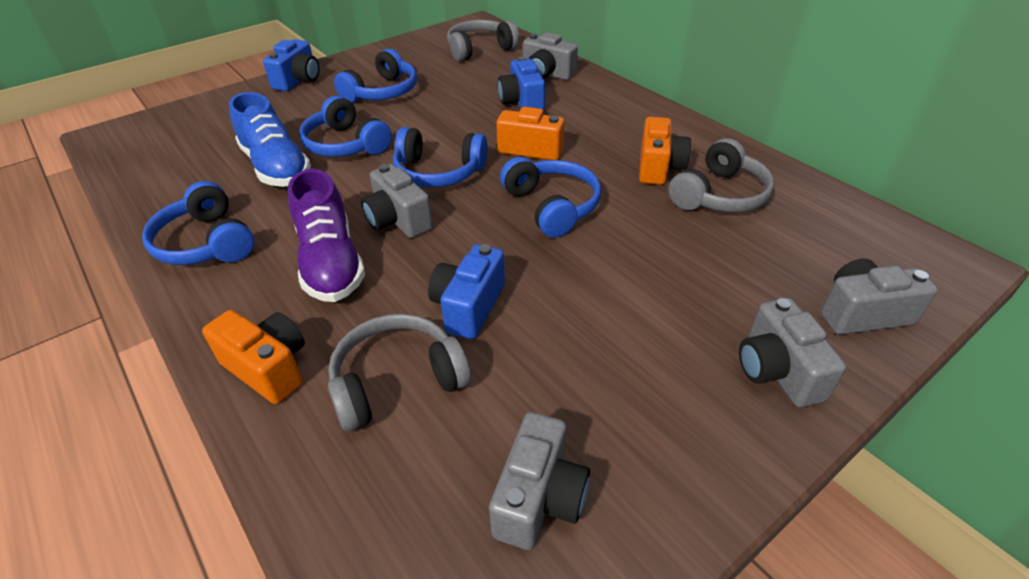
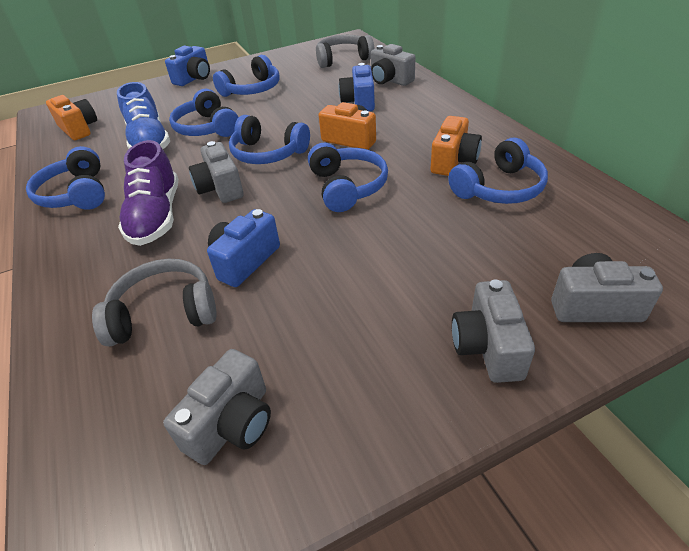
camera: 15 degrees right, 0 degrees up
orange camera [202,310,305,404] -> orange camera moved to [46,95,97,140]
grey headphones [668,138,774,212] -> blue headphones [448,138,548,204]

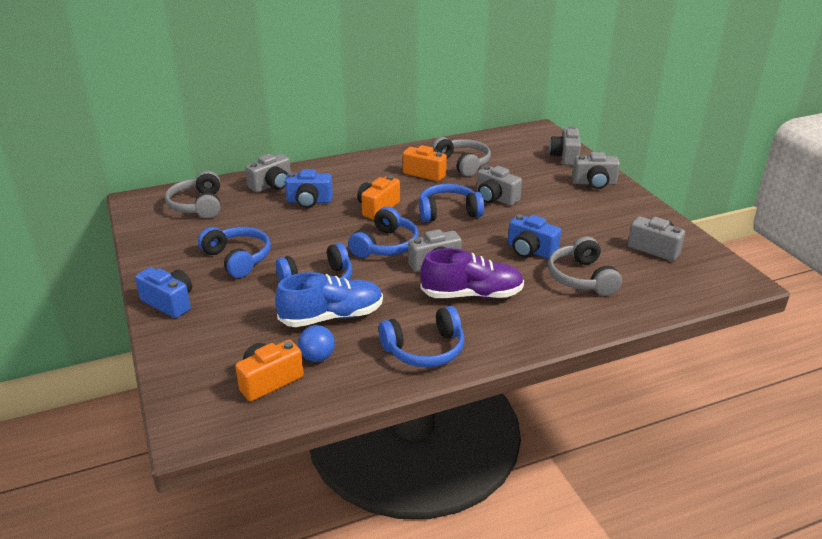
camera: 90 degrees left, 10 degrees down
blue headphones [448,138,548,204] -> grey headphones [432,137,491,176]
none -> blue ball [298,325,335,362]
none -> grey camera [477,165,522,206]

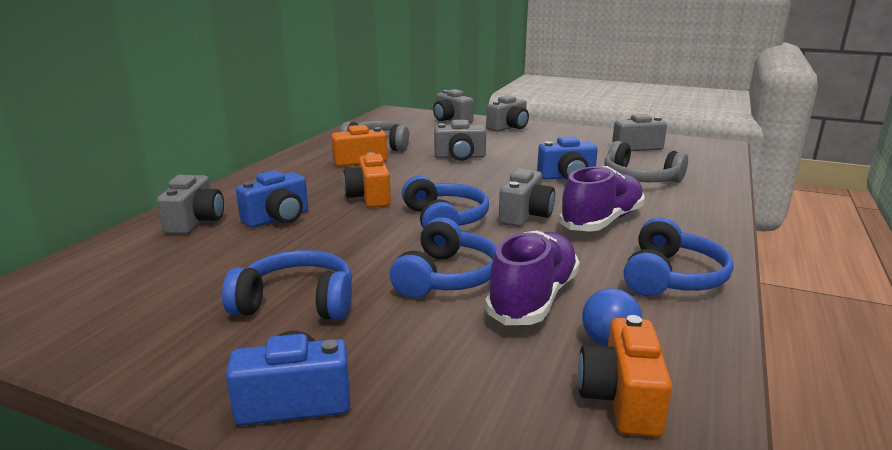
camera: 45 degrees left, 10 degrees down
grey headphones [165,171,221,218] -> none
blue shoe [275,272,383,327] -> purple shoe [485,230,580,325]
blue headphones [419,184,484,222] -> none

